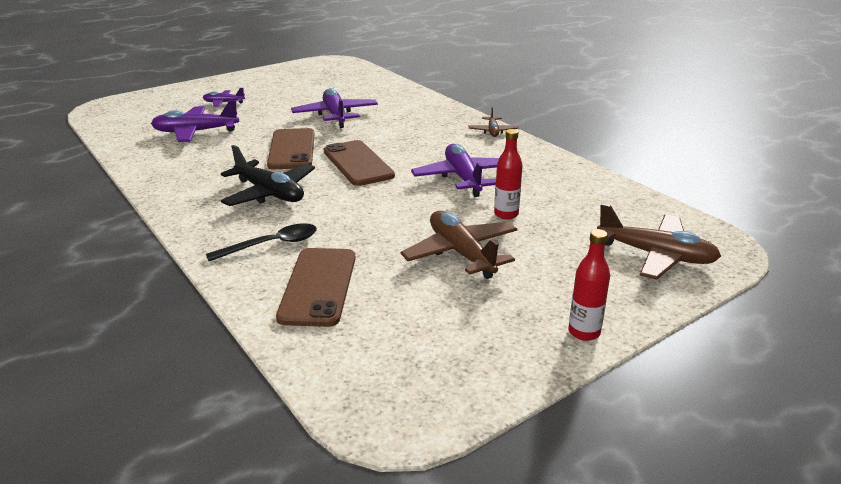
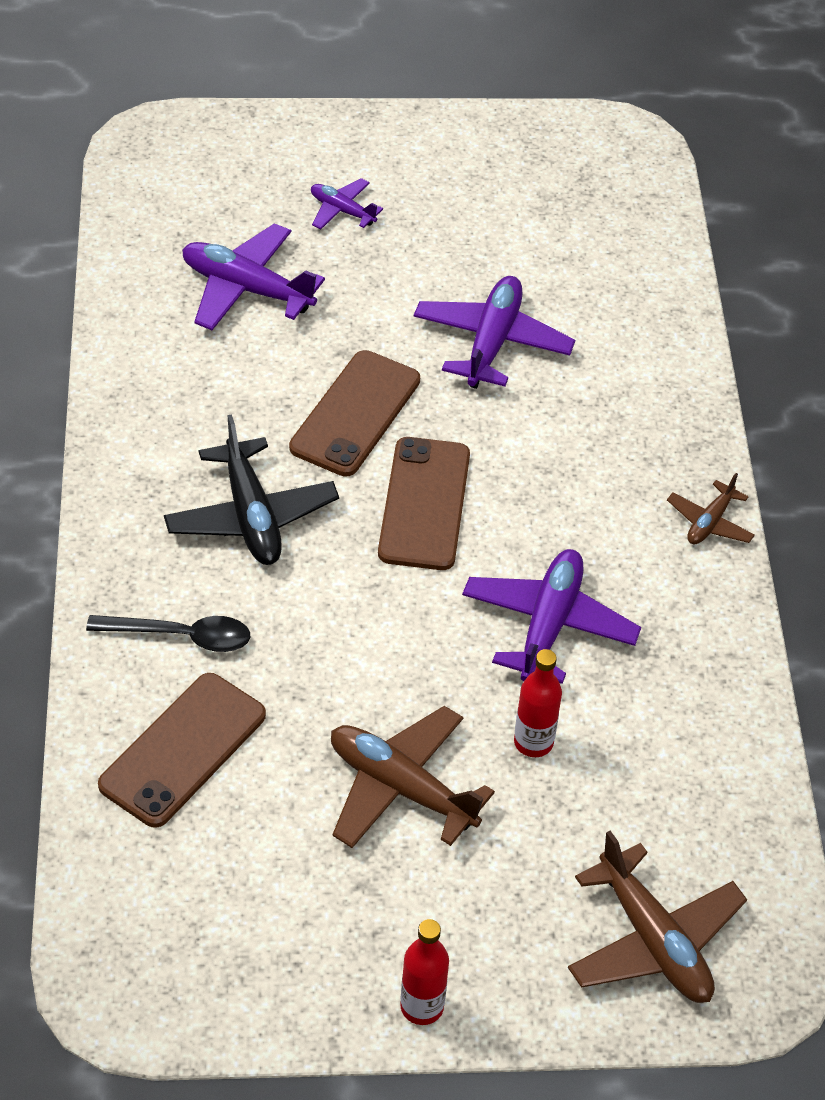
camera: 30 degrees right, 20 degrees up
brown plane [401,211,518,279] -> brown plane turned 60 degrees counterclockwise [331,706,495,848]

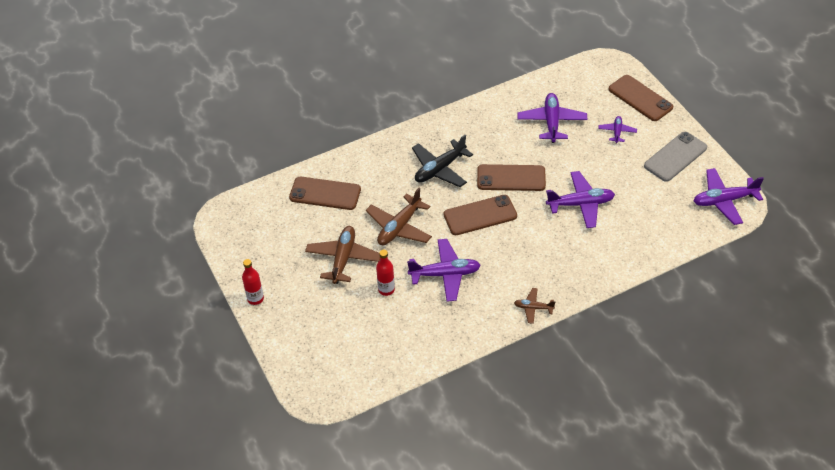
camera: 70 degrees right, 0 degrees up
black spoon [86,615,251,652] -> none
brown plane [568,831,747,1003] -> brown plane moved to [366,188,432,245]
none -> brown phone [608,75,673,121]
none -> grey phone [644,132,707,182]
none -> purple plane [694,168,764,225]

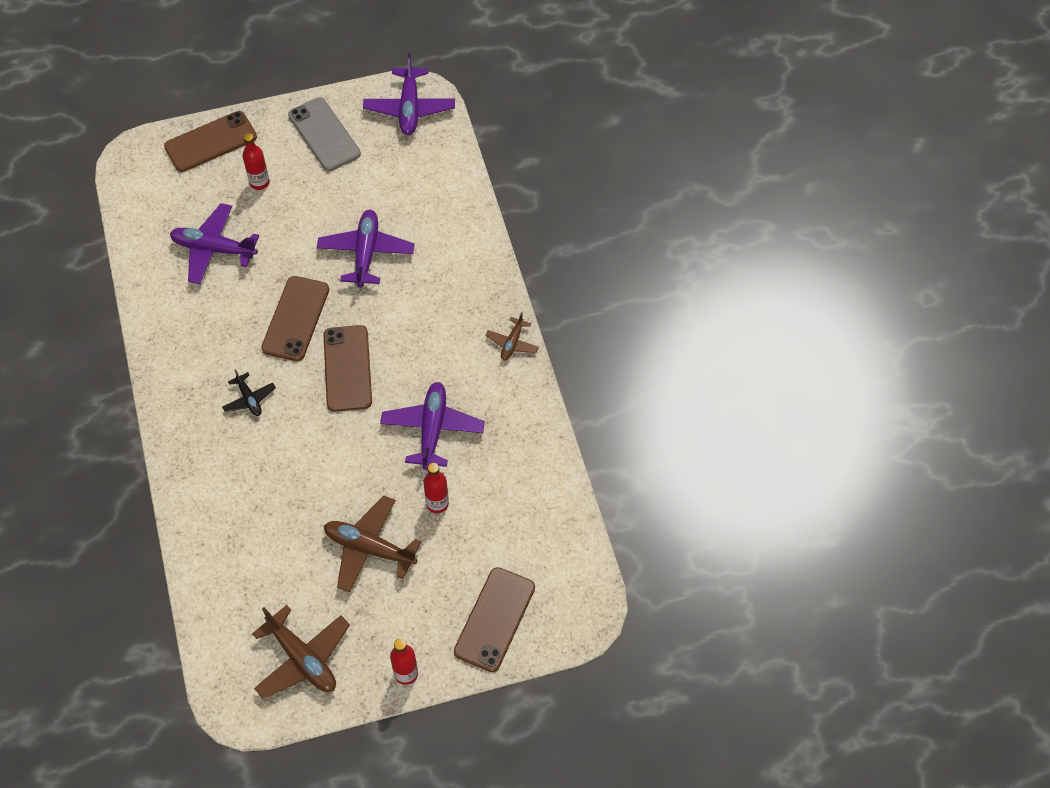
camera: 80 degrees left, 10 degrees up
brown phone [289,177,361,210] -> brown phone moved to [454,567,535,672]
brown plane [366,188,432,245] -> brown plane moved to [252,605,350,699]
black plane [412,135,473,187] -> black plane [222,369,276,416], size x0.55
purple plane [598,116,637,144] -> red bottle [243,133,270,190]

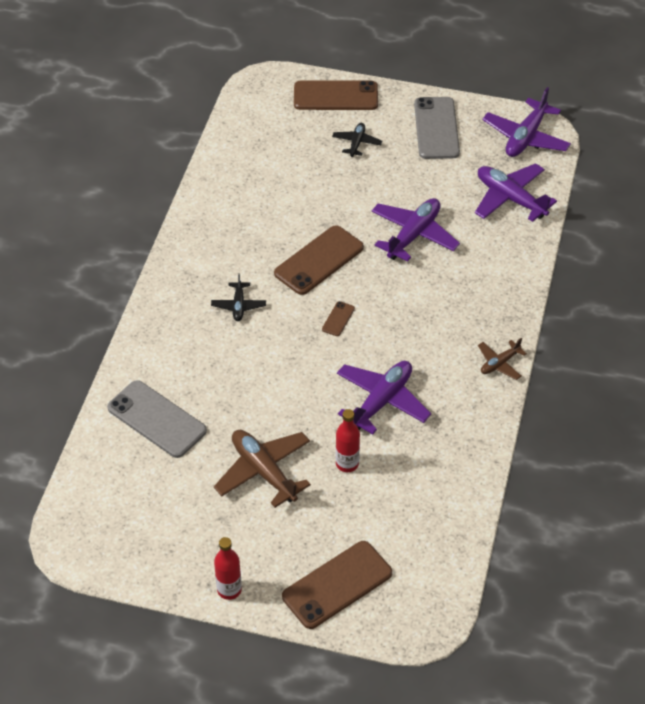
camera: 30 degrees right, 10 degrees down
purple plane [170,203,259,284] -> purple plane moved to [475,163,557,222]
red bottle [243,133,270,190] -> black plane [332,123,382,157]
brown plane [252,605,350,699] -> none
brown phone [323,325,372,412] -> brown phone [322,301,355,336], size x0.44
none -> grey phone [107,380,207,458]

